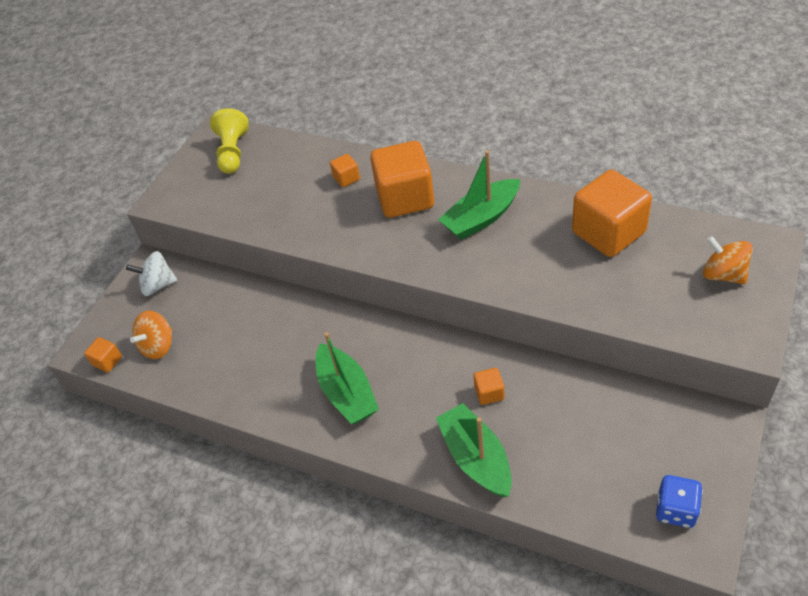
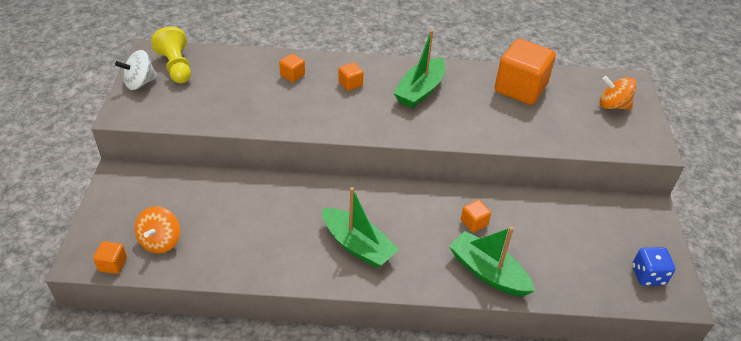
camera: 30 degrees left, 5 degrees down
white spinning top [126,251,178,296] -> white spinning top moved to [115,50,158,90]
orange cube [370,141,434,218] -> orange cube [338,62,363,91], size x0.44

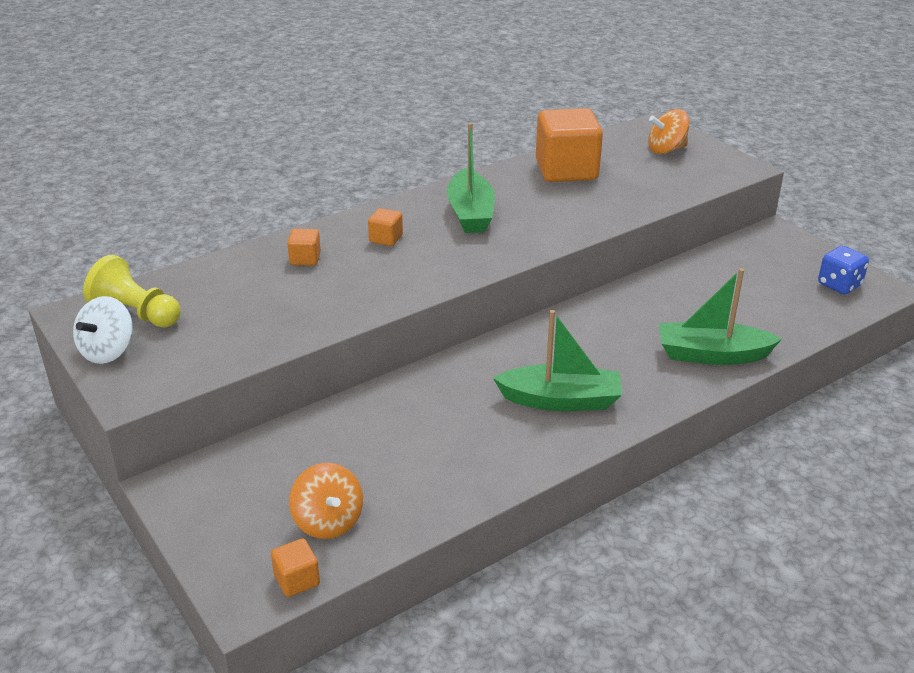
camera: 35 degrees left, 10 degrees down
orange cube [461,200,491,232] -> none

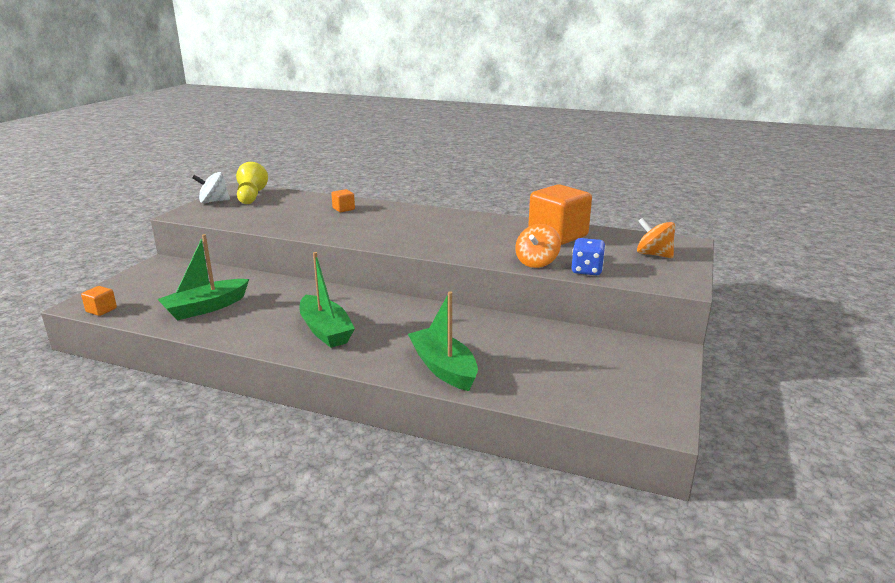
camera: 55 degrees right, 10 degrees down
orange spinning top [289,463,363,539] -> orange spinning top moved to [515,224,561,268]
orange cube [368,208,403,246] -> none
green boat [447,123,495,233] -> green boat moved to [157,234,249,320]
blue dice [818,246,869,294] -> blue dice moved to [572,238,606,275]

